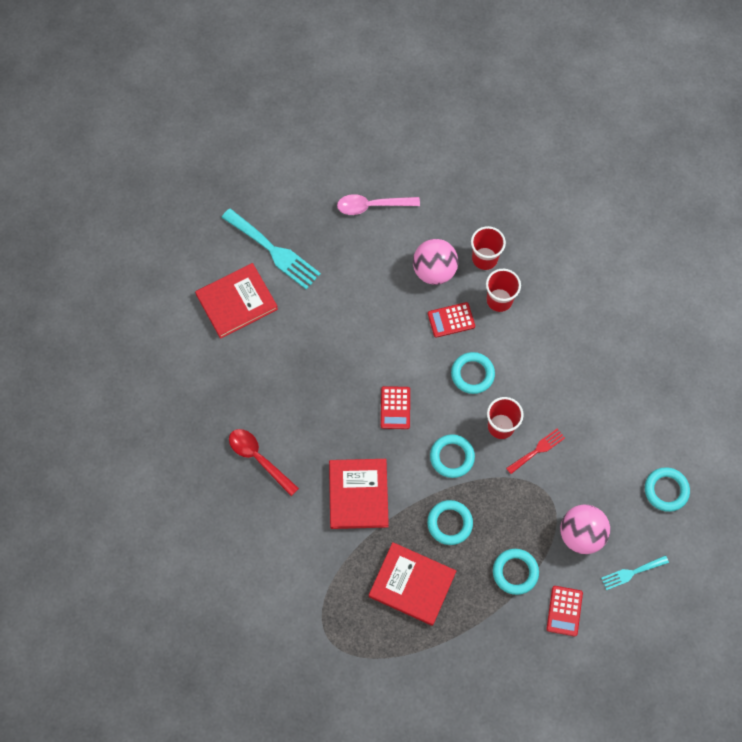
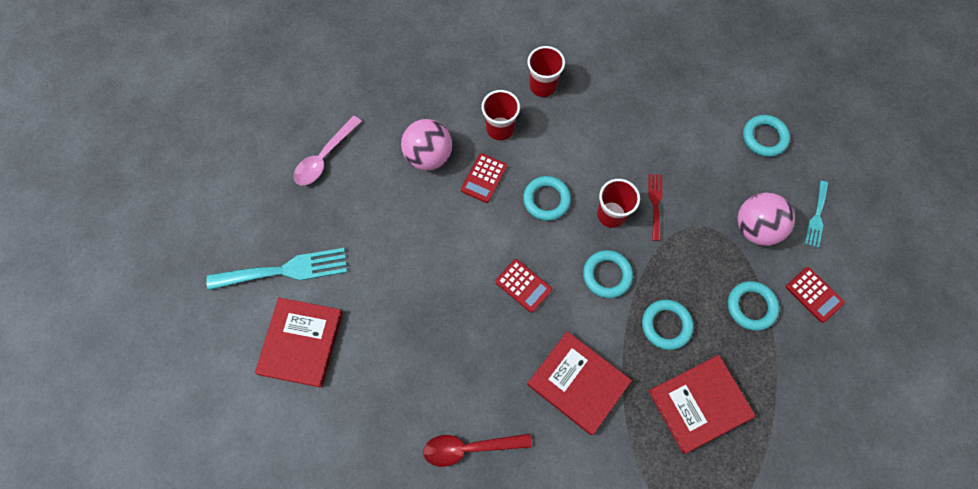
camera: 50 degrees left, 0 degrees up
red cup [471,226,506,270] -> red cup moved to [527,46,565,97]

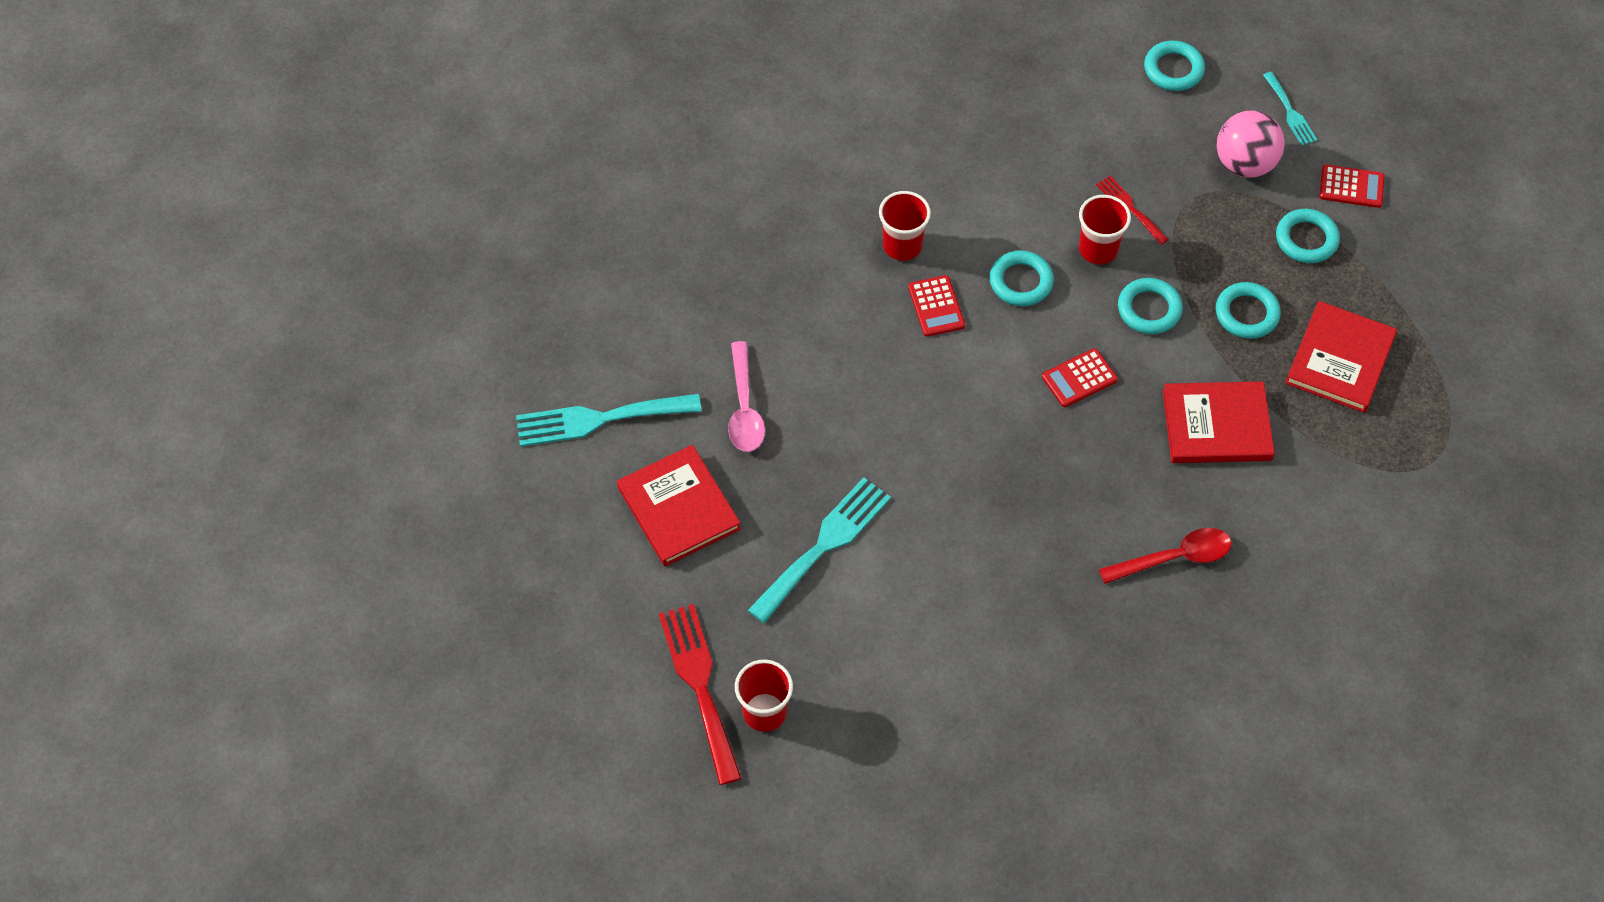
camera: 40 degrees left, 10 degrees down
red book [255,298,343,388] -> red book moved to [617,445,741,566]
pink ball [401,119,452,170] -> none
red spoon [423,433,532,467] -> red spoon turned 150 degrees counterclockwise [1099,528,1232,584]
red calculator [495,259,552,313] -> red calculator turned 150 degrees clockwise [1042,348,1118,407]
red cup [527,46,565,97] -> red cup moved to [735,660,793,732]
none -> turquoise fork [516,394,702,447]
none -> red fork [659,604,742,785]

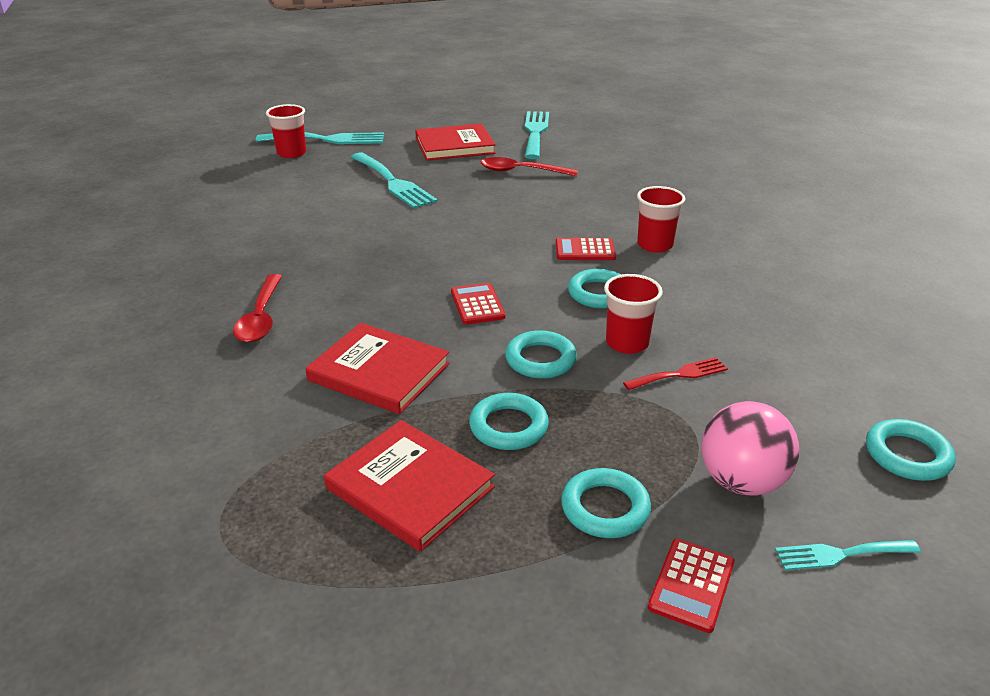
camera: 105 degrees right, 25 degrees down
red fork [659,604,742,785] -> turquoise fork [256,132,384,144]
pink spoon [728,341,765,452] -> red spoon [481,157,578,176]
red book [1163,381,1275,463] -> red book turned 75 degrees counterclockwise [305,323,450,414]

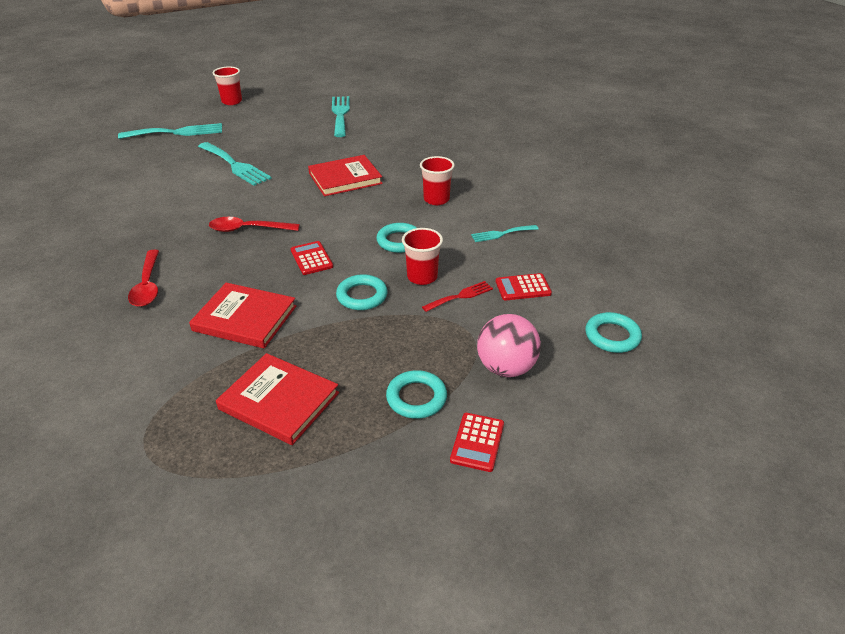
camera: 10 degrees left, 5 degrees up
red cup [266,104,306,158] -> red cup moved to [212,66,242,105]
red book [415,124,496,161] -> red book moved to [308,155,383,197]
turquoise ring [469,393,549,450] -> none
red spoon [481,157,578,176] -> red spoon moved to [209,217,300,232]
red calculator [556,238,616,260] -> red calculator moved to [496,273,552,300]
turquoise fork [775,540,921,570] -> turquoise fork moved to [471,225,538,242]

